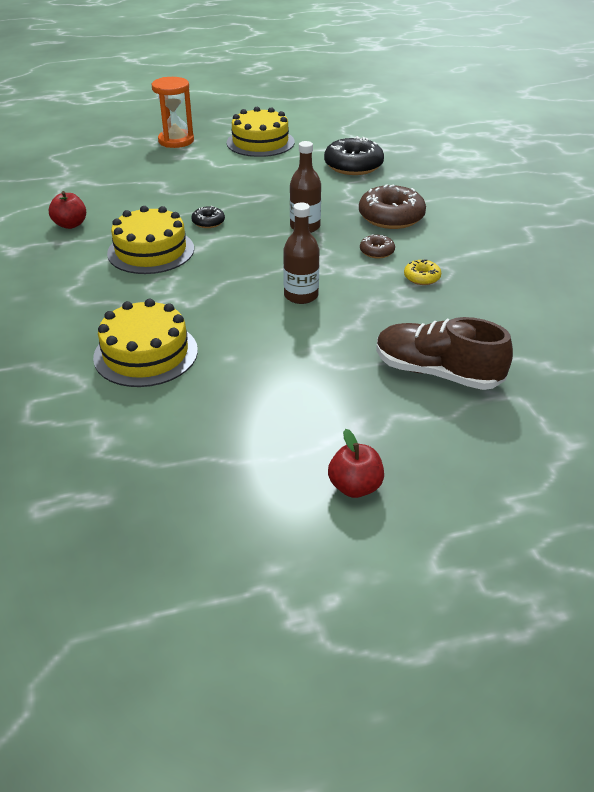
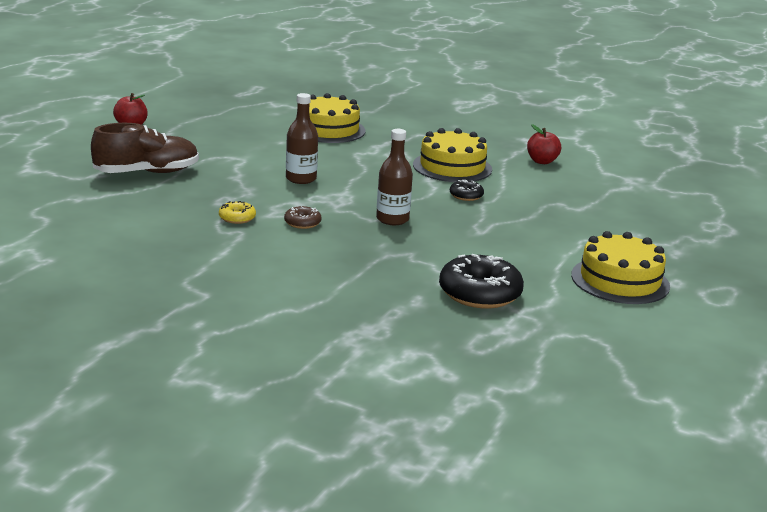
camera: 130 degrees right, 15 degrees down
orange hourglass [152,77,194,148] -> none
brown donut [359,184,426,229] -> none

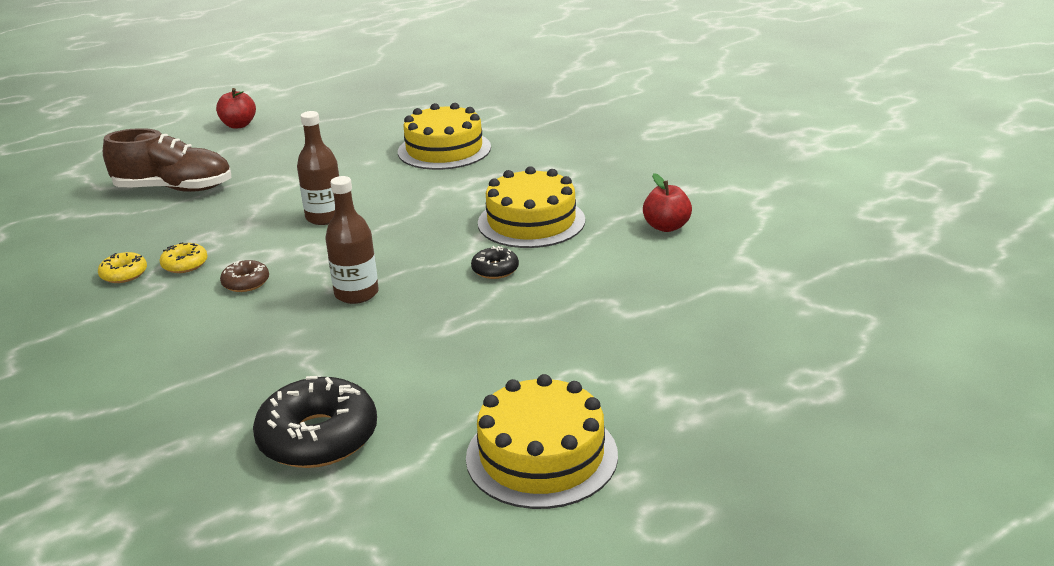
camera: 30 degrees right, 5 degrees up
none -> yellow donut [98,252,147,283]

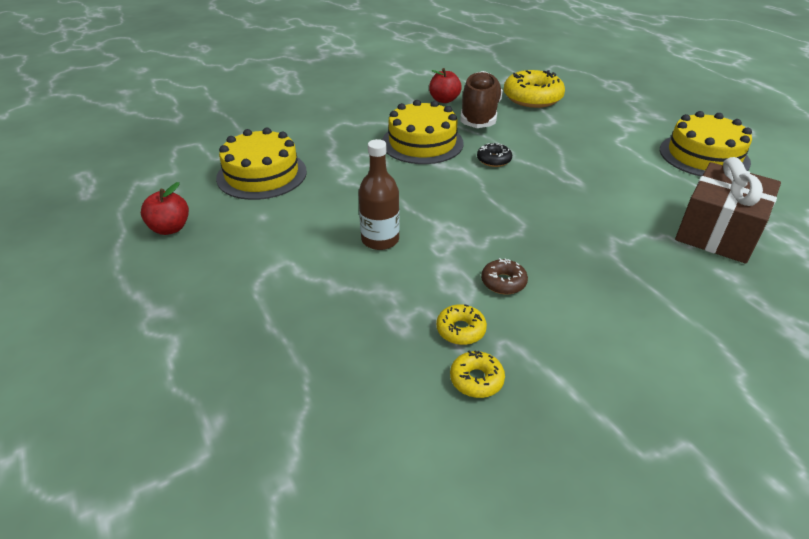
camera: 85 degrees left, 10 degrees up
brown shoe [103,128,231,192] -> brown shoe moved to [460,71,503,128]
red apple [216,88,256,129] -> red apple moved to [141,182,189,235]
black donut [253,376,377,468] -> brown gift [675,157,781,264]
brown bottle [325,176,379,304] -> none
none -> yellow donut [504,70,565,108]

